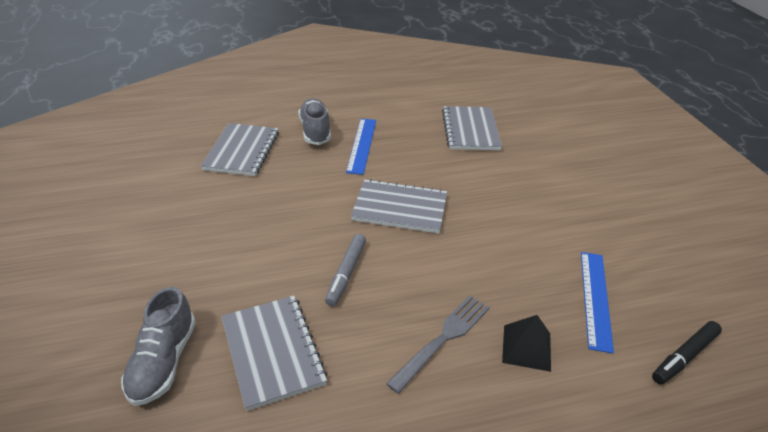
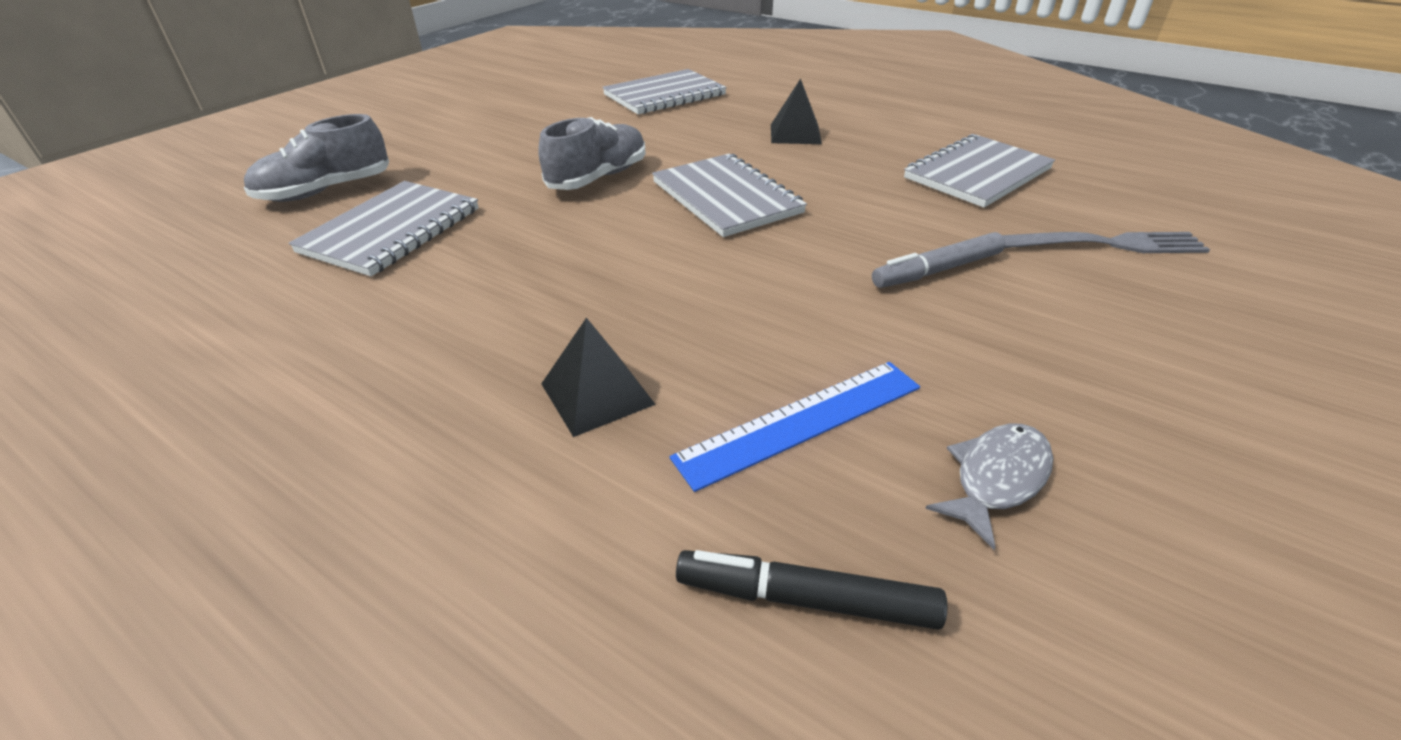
camera: 50 degrees right, 0 degrees up
grey shoe [298,98,331,145] -> grey shoe moved to [538,117,646,190]
grey marker [325,234,366,306] -> grey marker moved to [872,232,1005,288]
blue ruler [346,119,376,175] -> black pyramid [771,78,822,144]
grey fork [386,295,490,394] -> grey fork moved to [1002,232,1210,253]
none -> grey fish [925,424,1053,550]

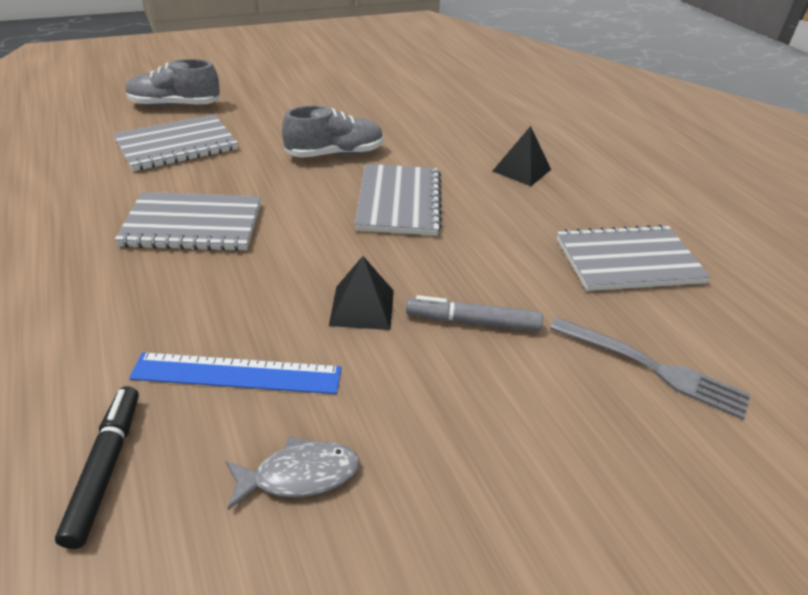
camera: 30 degrees right, 0 degrees up
black pyramid [541,318,656,437] -> black pyramid moved to [329,256,394,330]
grey notebook [603,69,727,114] -> grey notebook moved to [115,192,261,251]
black marker [676,550,948,630] -> black marker turned 45 degrees clockwise [55,386,139,549]

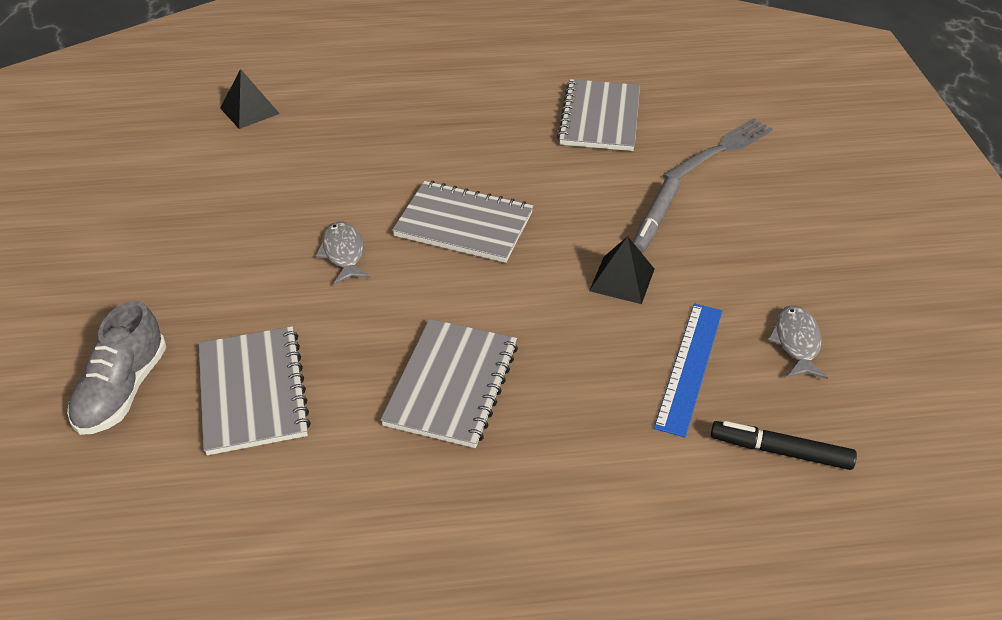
camera: 70 degrees left, 5 degrees up
grey shoe [282,105,384,158] -> grey fish [316,221,371,285]
black pyramid [493,126,551,186] -> black pyramid moved to [220,69,280,129]

